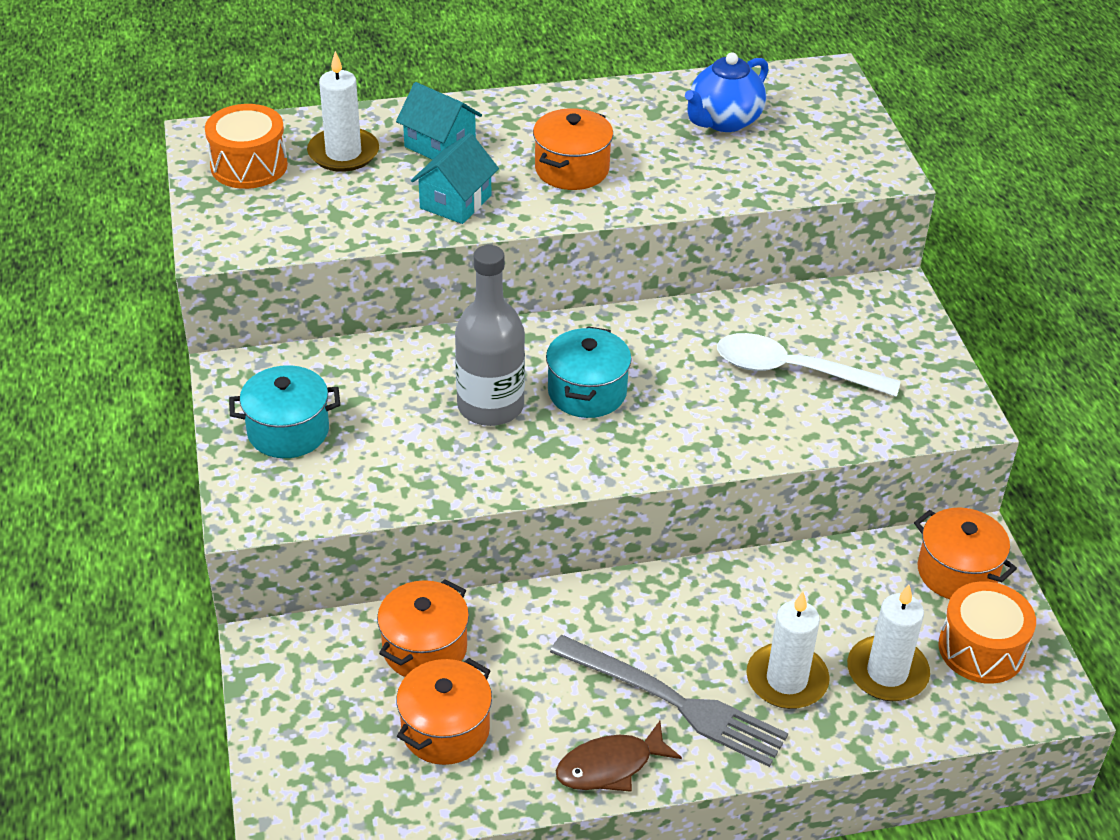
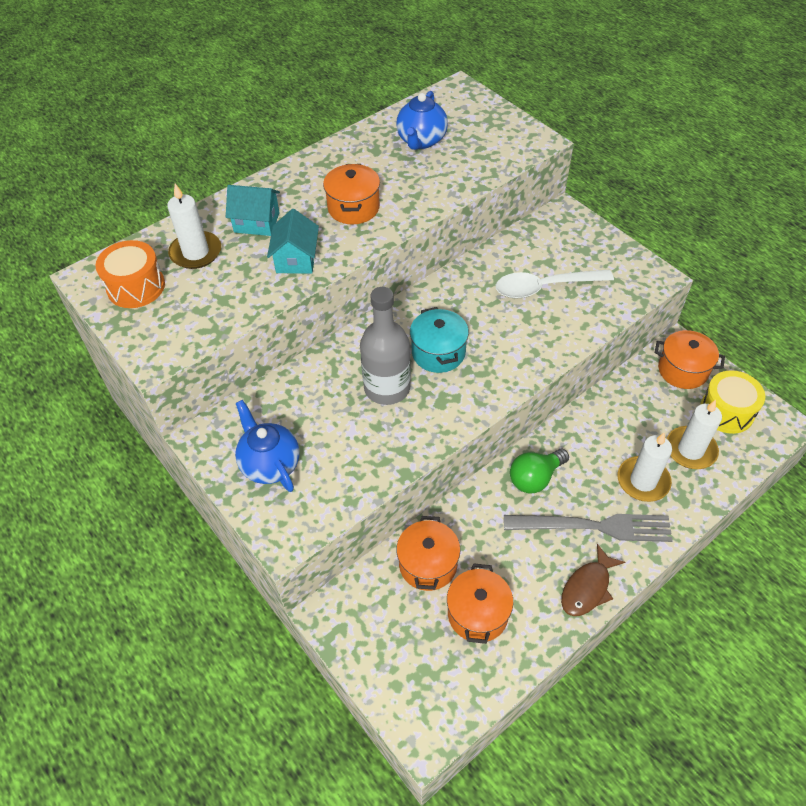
camera: 25 degrees left, 10 degrees up
turquoise pot [229,365,340,458] -> blue teapot [235,400,300,492]
orange drum [938,581,1036,684] -> yellow drum [700,370,765,434]
none -> green light bulb [510,449,569,494]

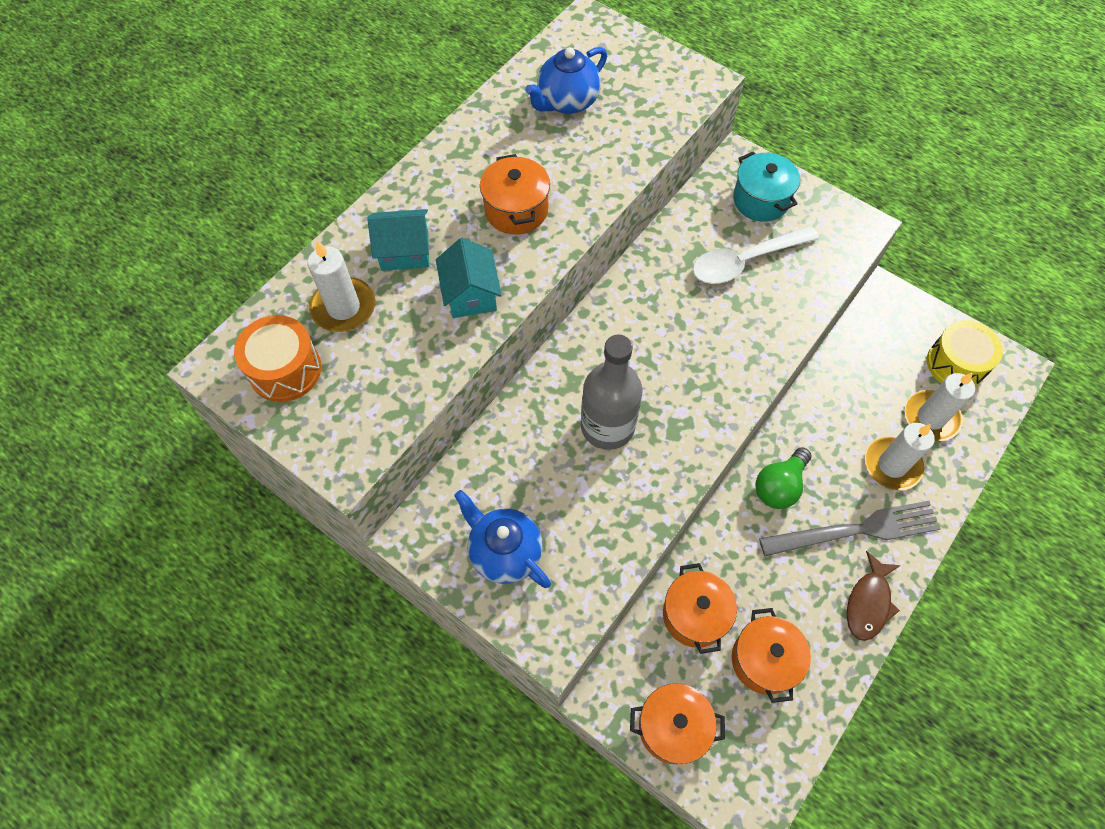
camera: 15 degrees left, 10 degrees up
blue teapot [396,91,448,150] -> blue teapot turned 45 degrees clockwise [525,47,607,114]
turquoise pot [410,307,469,373] -> turquoise pot moved to [733,151,800,222]
orange pot [655,330,725,389] -> orange pot moved to [630,683,725,764]

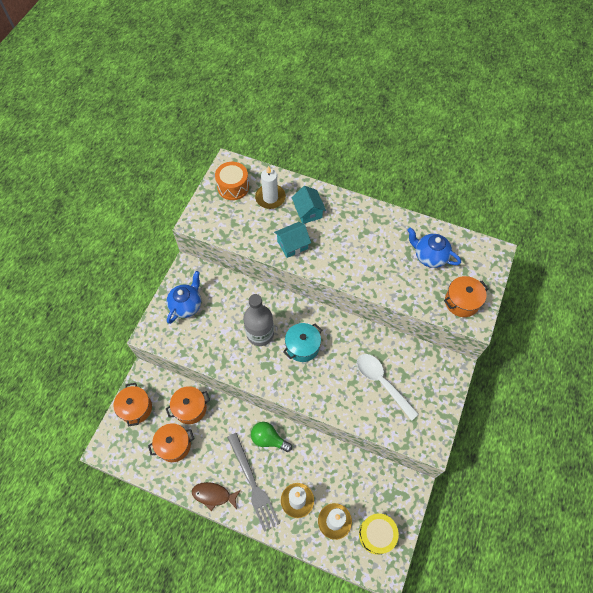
camera: 75 degrees right, 0 degrees up
orange pot [480,154,550,235] -> orange pot moved to [444,276,489,317]
turquoise pot [733,151,800,222] -> turquoise pot moved to [283,323,322,362]

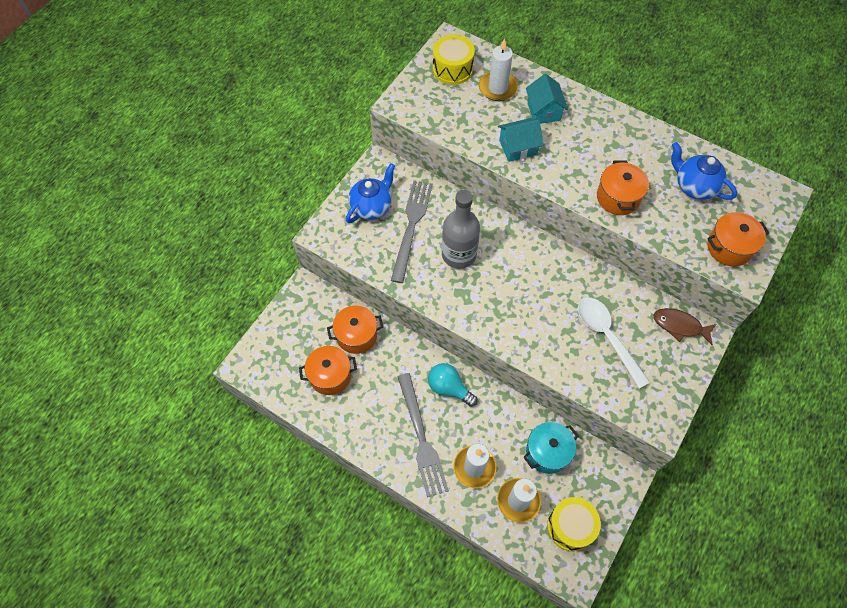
camera: 10 degrees right, 0 degrees up
orange pot [114,383,152,427] -> orange pot moved to [597,160,649,215]
brown fish [192,482,241,511] -> brown fish moved to [653,308,717,345]
orange drum [215,162,249,200] -> yellow drum [433,35,475,85]
green light bulb [251,422,292,452] -> turquoise light bulb [428,363,478,407]
turquoise pot [283,323,322,362] -> turquoise pot moved to [523,422,579,474]
none -> grey fork [391,180,433,283]

